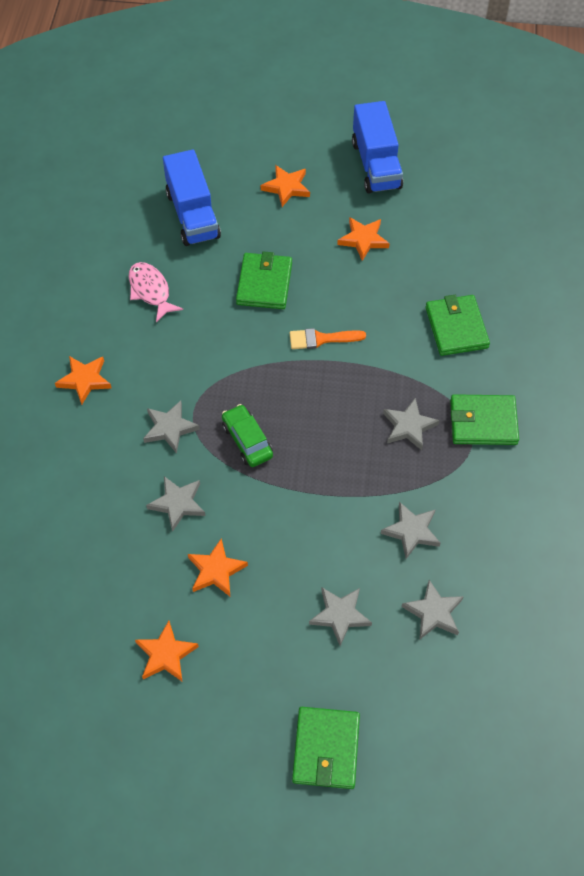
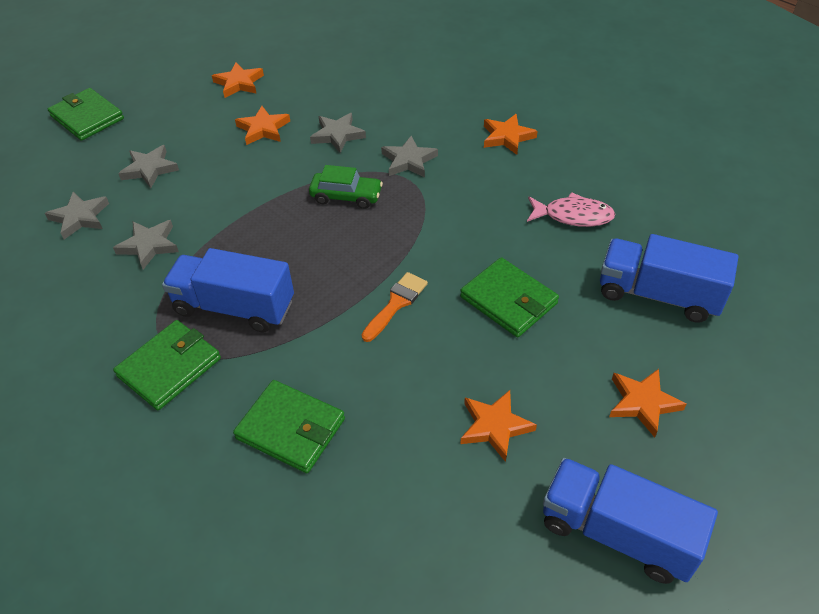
camera: 130 degrees right, 10 degrees down
grey star [383,398,440,450] -> blue truck [162,248,294,333]

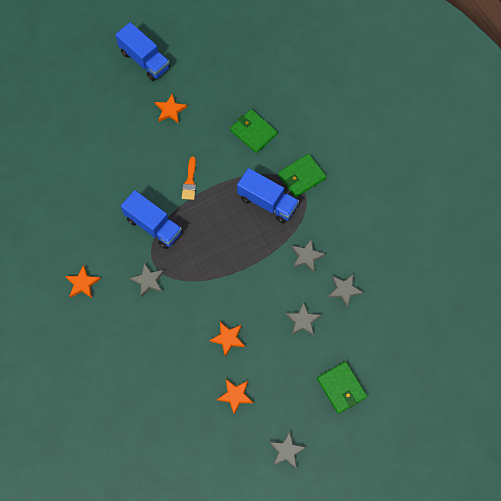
camera: 165 degrees left, 20 degrees up
green car [309,165,383,209] -> none
grey star [310,113,366,153] -> grey star moved to [269,431,306,469]
orange brush [362,272,428,342] -> orange brush turned 45 degrees counterclockwise [182,156,196,200]
green wallet [460,257,559,337] -> none
pink fish [527,192,615,227] -> none
blue truck [600,234,738,323] -> blue truck moved to [121,190,182,249]
orange star [609,369,687,437] -> none

